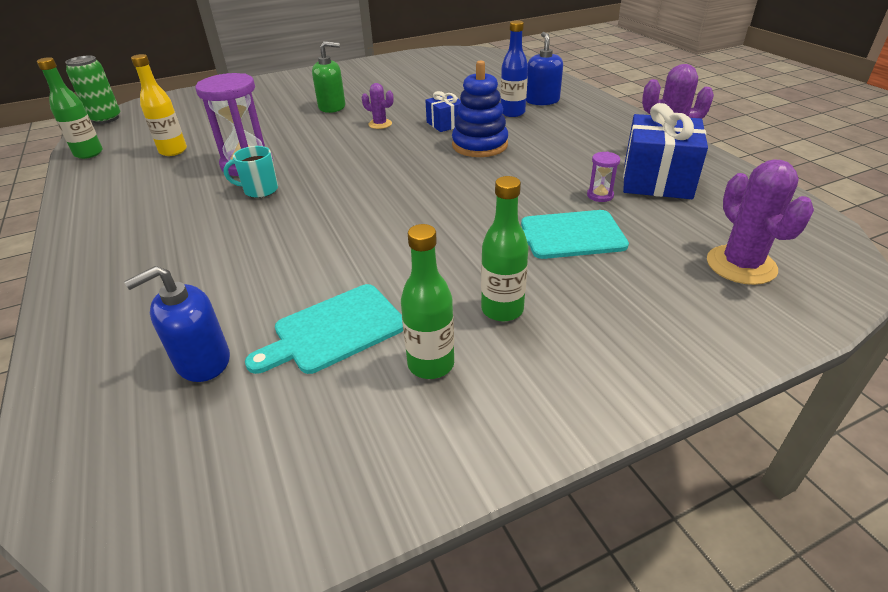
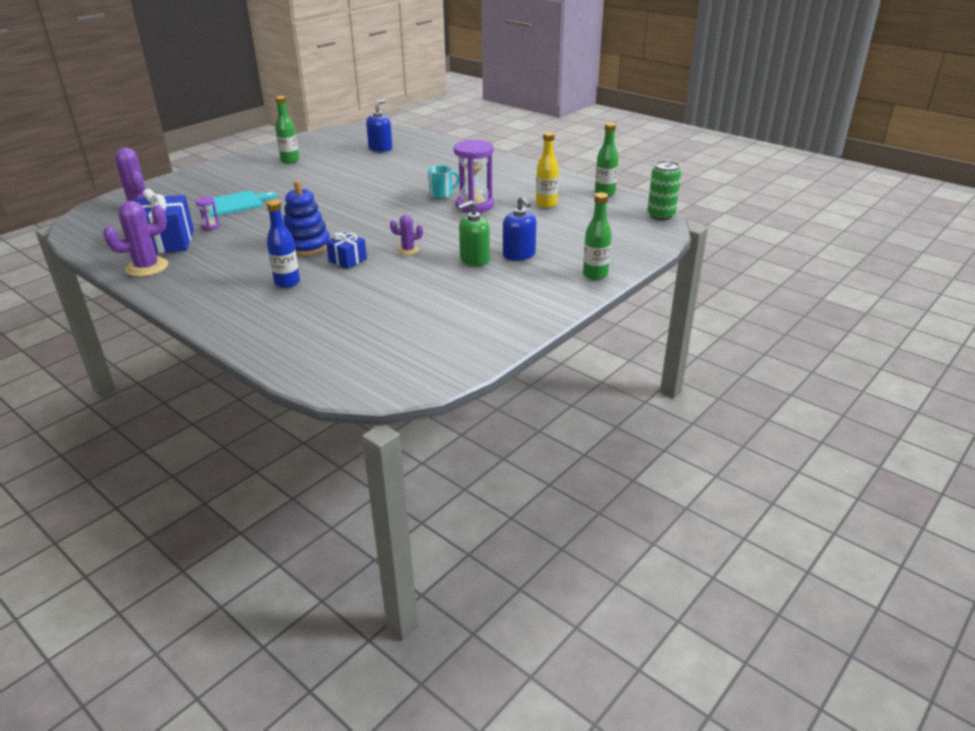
camera: 155 degrees right, 5 degrees down
turquoise cutting board [245,284,403,374] -> none
green bottle [481,176,529,322] -> green bottle moved to [583,192,612,280]
blue soap dispenser [526,32,563,105] -> blue soap dispenser moved to [503,196,537,261]

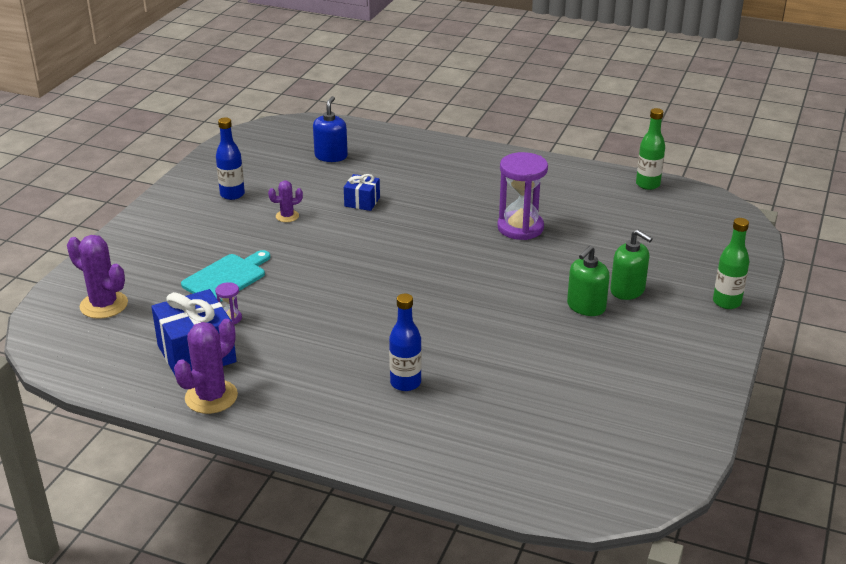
camera: 20 degrees left, 0 degrees up
green bottle [275,96,299,164] -> blue bottle [216,118,245,200]
blue stacking toy [283,180,330,256] -> none
blue gift [326,232,367,269] -> blue gift moved to [344,174,380,211]
purple cactus [390,215,423,255] -> purple cactus moved to [268,181,303,222]
turquoise mug [428,165,460,199] -> none
blue soap dispenser [503,196,537,261] -> green soap dispenser [610,230,653,300]
yellow bottle [536,132,559,208] -> none
green can [647,161,681,220] -> none

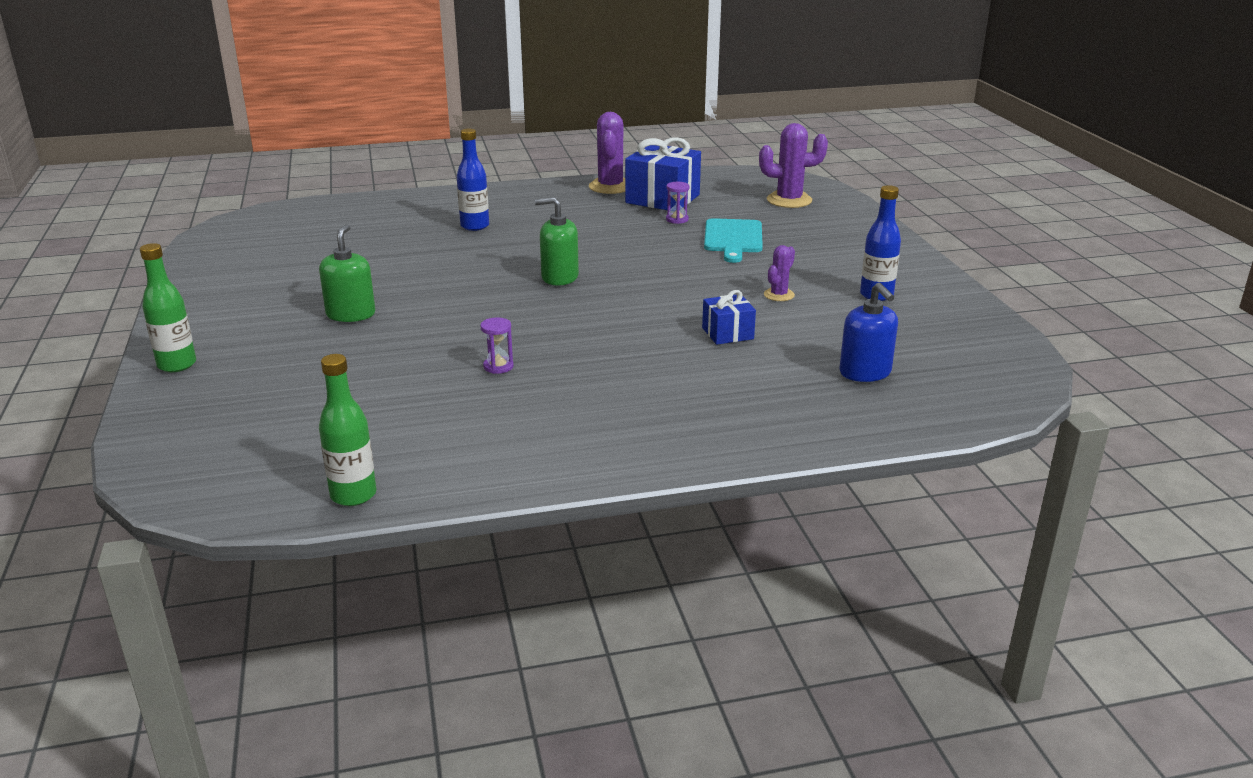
camera: 145 degrees right, 5 degrees down
purple hourglass [497,152,548,240] -> purple hourglass [481,317,514,374], size x0.44
green soap dispenser [610,230,653,300] -> green soap dispenser moved to [535,197,579,285]

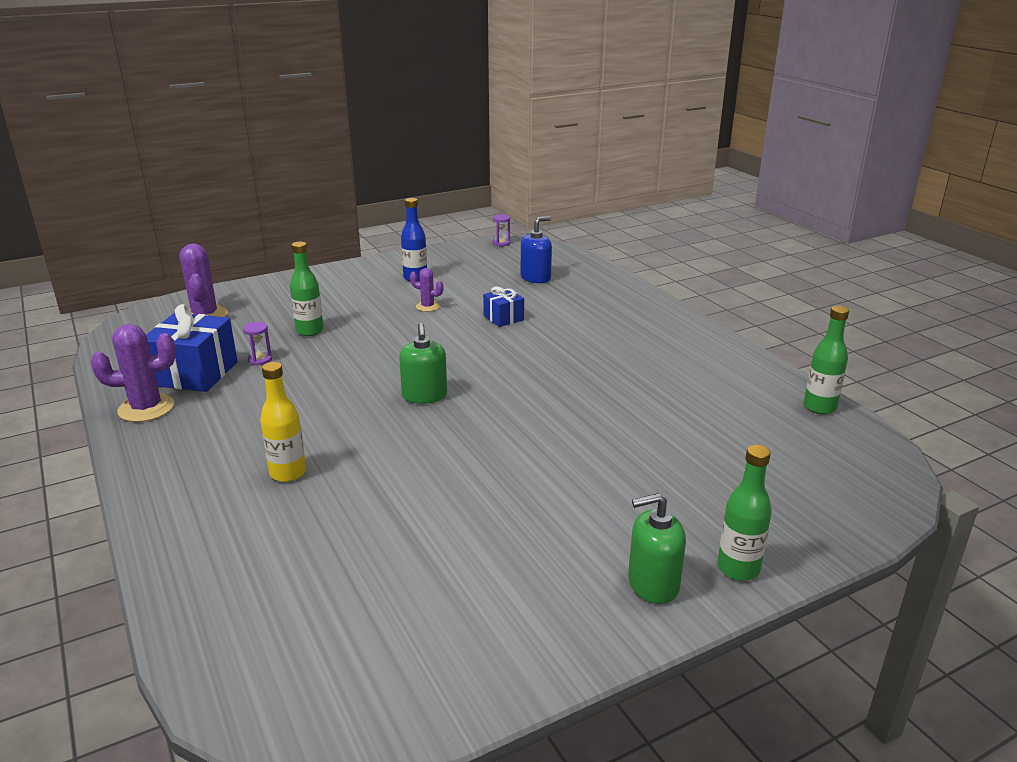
camera: 105 degrees left, 0 degrees up
green soap dispenser [319,224,375,322] -> green soap dispenser moved to [628,493,686,604]
blue bottle [457,129,489,231] -> yellow bottle [260,362,306,482]
purple hourglass [481,317,514,374] -> purple hourglass moved to [493,214,510,246]
turquoise cutting board [704,218,763,263] -> green bottle [290,242,324,336]

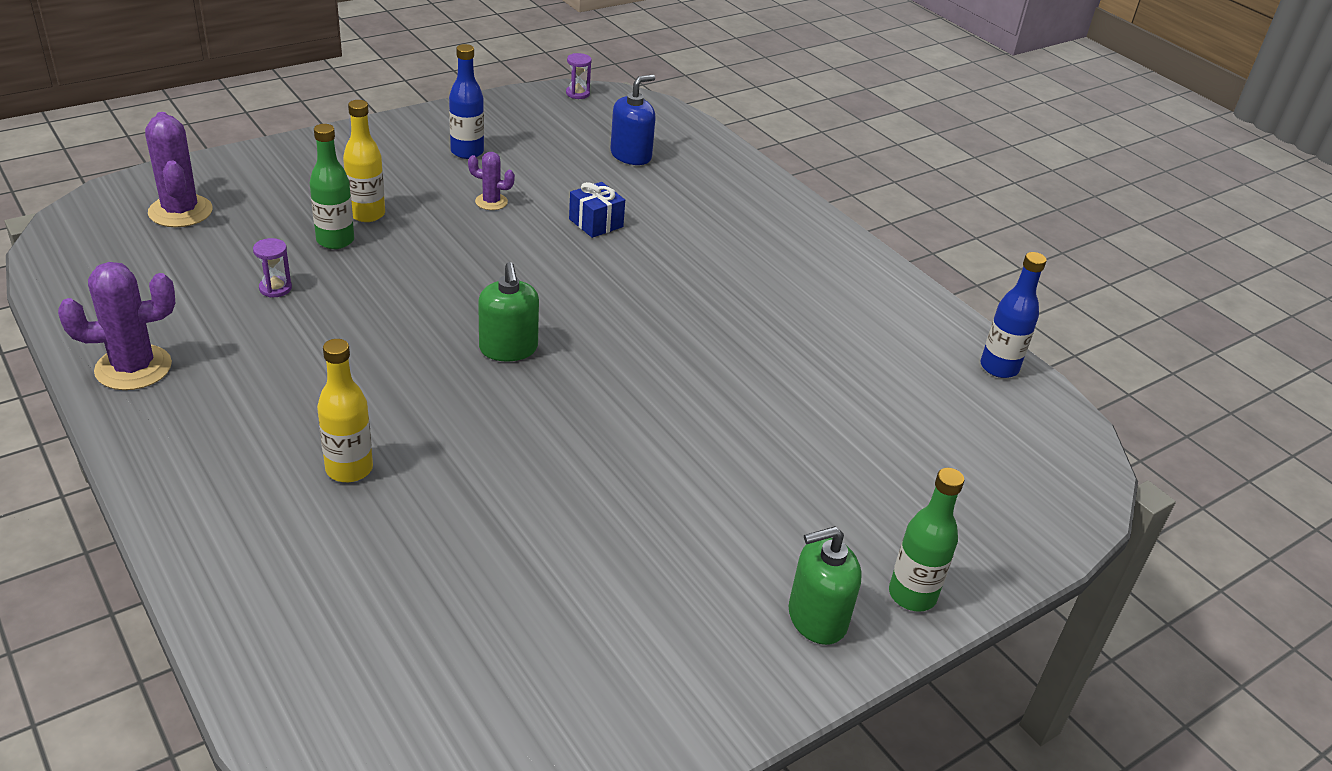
camera: 10 degrees left, 10 degrees up
blue gift [146,304,238,392] -> none
green bottle [804,306,849,414] -> blue bottle [980,252,1047,378]
none -> yellow bottle [343,100,385,222]

